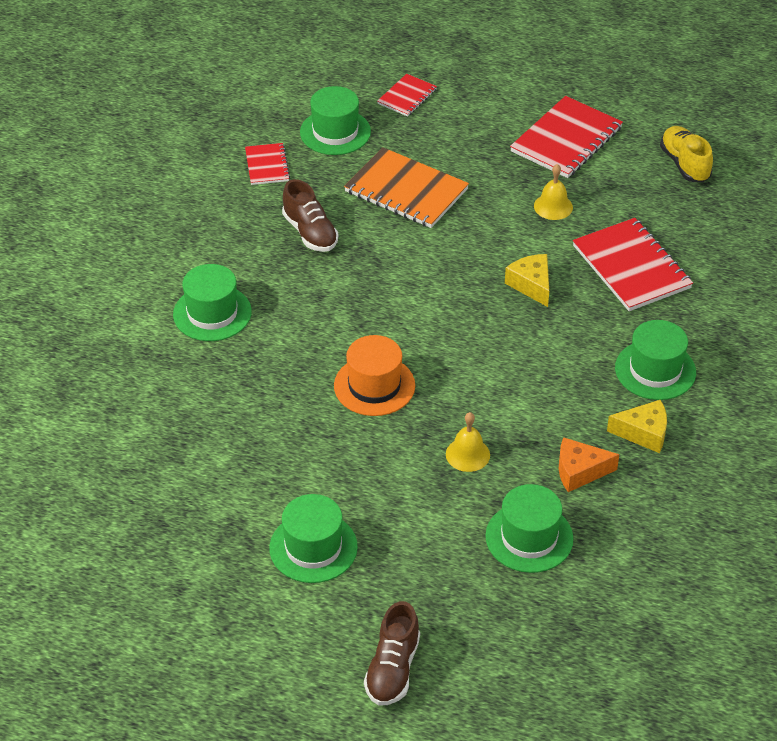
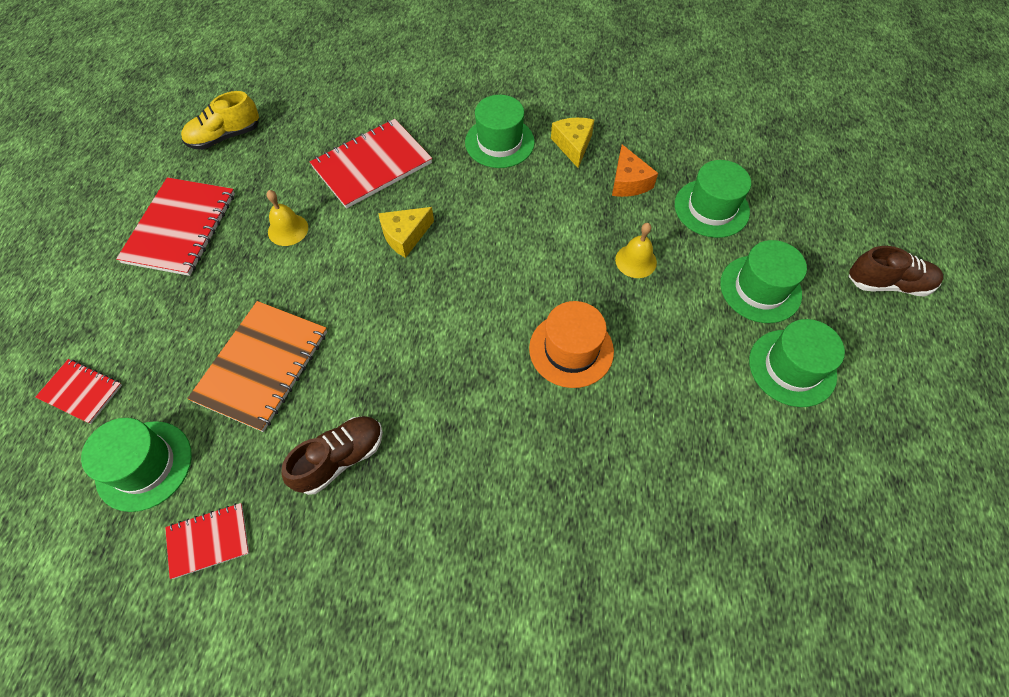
camera: 100 degrees left, 15 degrees up
green hat [173,264,252,341] -> green hat moved to [720,240,807,323]
red notebook [510,96,623,178] -> red notebook turned 75 degrees clockwise [116,177,235,276]

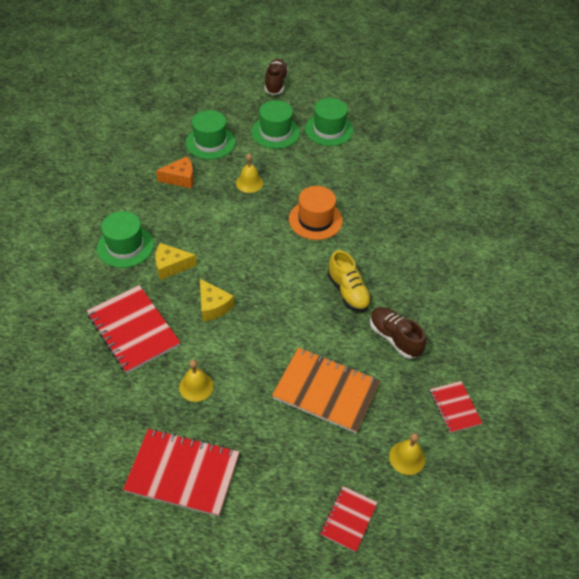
camera: 90 degrees left, 10 degrees down
green hat [81,418,192,512] -> yellow bell [389,433,425,475]
yellow shoe [181,91,259,150] -> yellow shoe moved to [327,250,372,312]
yellow cheese [551,118,594,168] -> yellow cheese moved to [155,243,197,280]

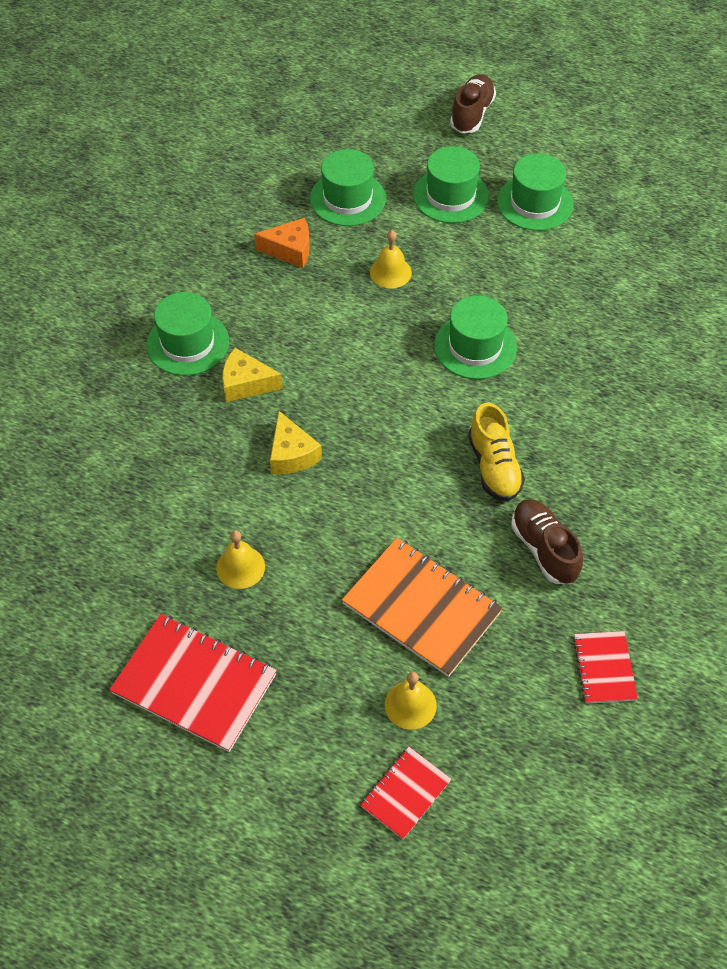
camera: 15 degrees right, 5 degrees up
red notebook [87,285,181,373] -> none
orange hat [289,186,343,240] -> green hat [434,295,517,379]
yellow bell [389,433,425,475] -> yellow bell moved to [385,672,437,730]

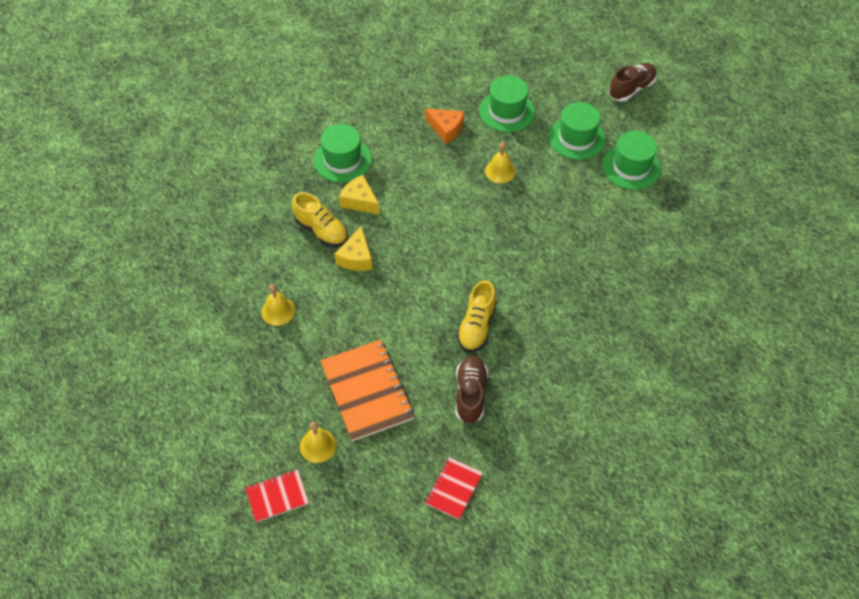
camera: 30 degrees right, 0 degrees up
red notebook [110,614,277,752] -> none
green hat [434,295,517,379] -> none
none -> yellow shoe [292,192,348,247]

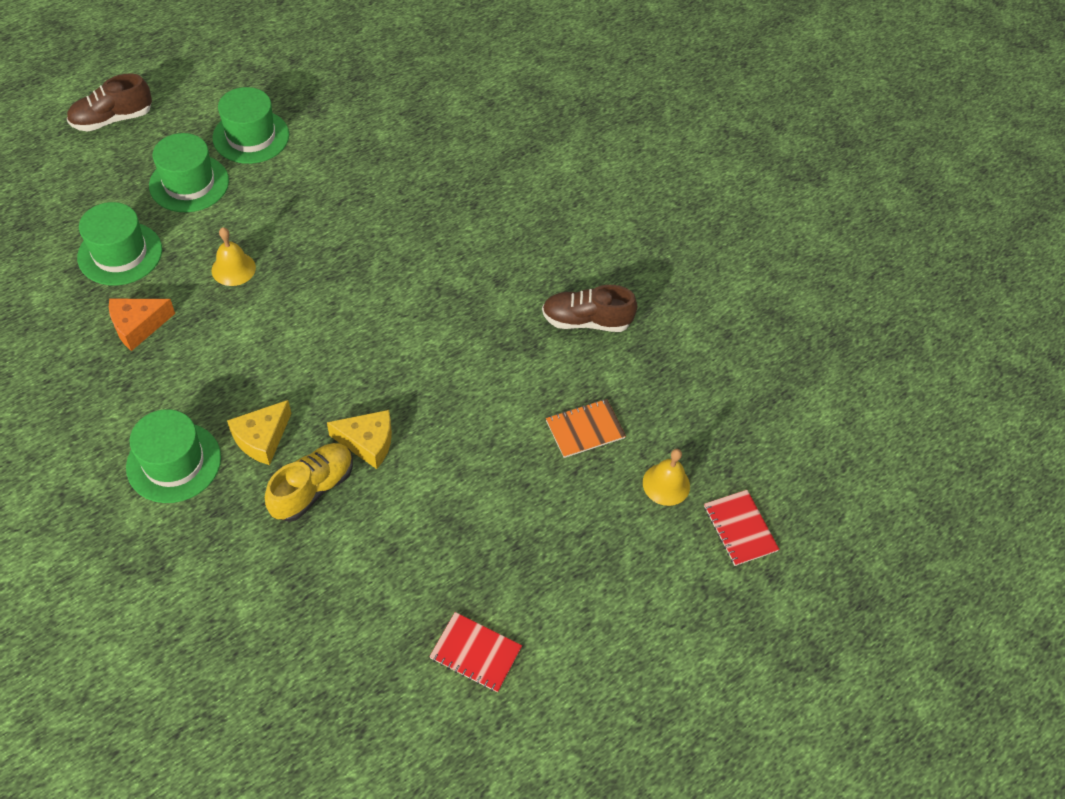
camera: 95 degrees left, 0 degrees up
yellow bell [261,284,295,326] -> none
orange notebook [320,340,415,441] -> orange notebook [546,399,626,458], size x0.55
orange cheese [425,108,464,144] -> orange cheese turned 150 degrees counterclockwise [109,299,175,351]
red notebook [425,457,483,520] -> red notebook moved to [429,612,522,693]
yellow shoe [457,280,497,352] -> none
brown shoe [608,63,657,102] -> brown shoe turned 75 degrees counterclockwise [67,73,152,132]

